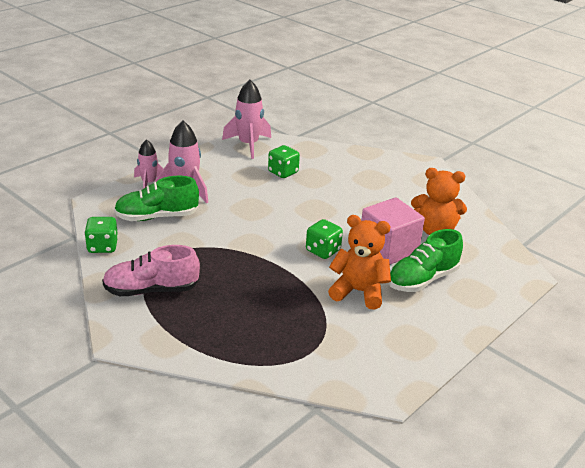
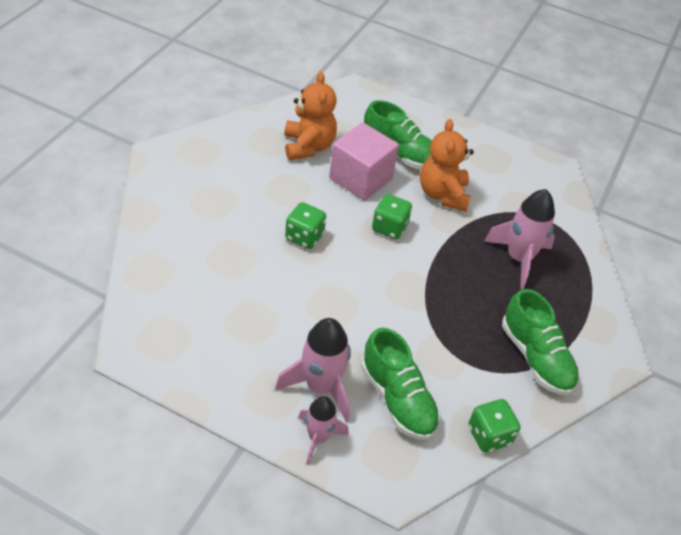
camera: 110 degrees left, 15 degrees up
pink shoe [102,245,200,296] -> green shoe [502,289,579,395]
pink rocket [222,80,271,159] -> pink rocket moved to [484,189,555,289]
green dice [268,145,300,178] -> green dice moved to [285,202,326,249]

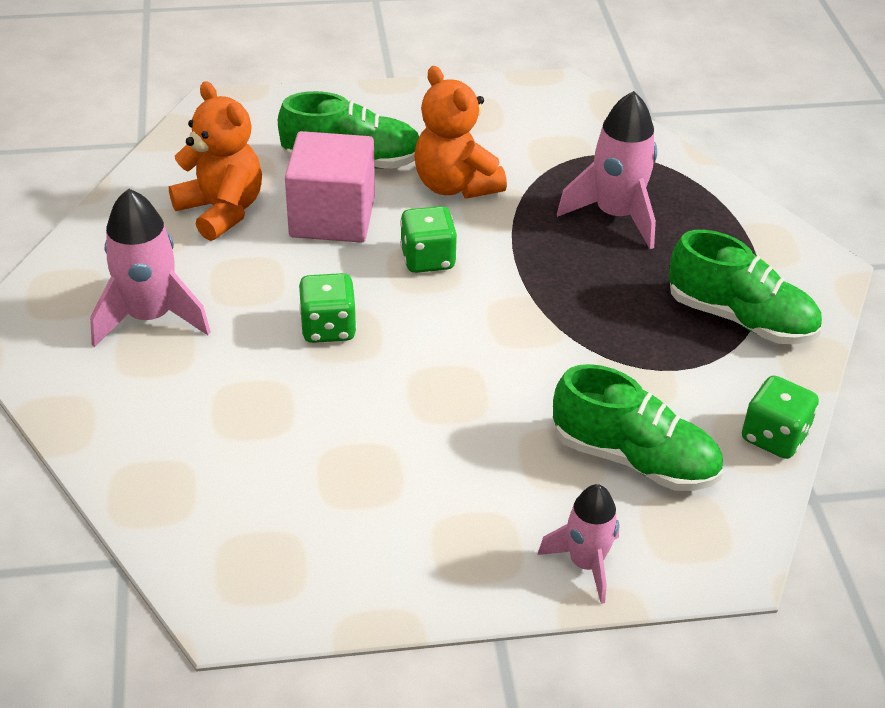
camera: 30 degrees left, 5 degrees down
pink rocket [275,318,351,422] -> pink rocket moved to [90,188,211,348]

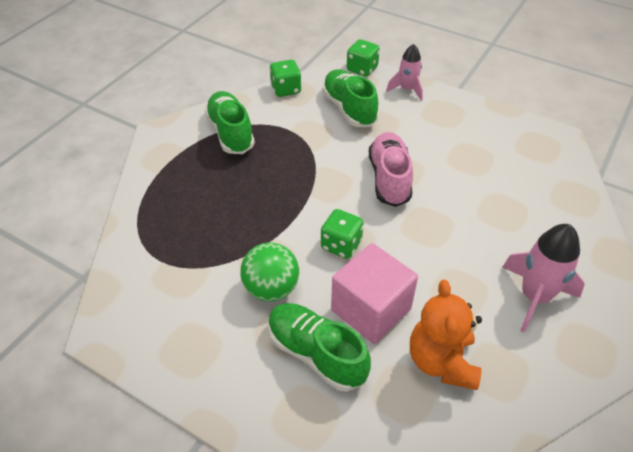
camera: 140 degrees left, 5 degrees up
green dice [299,273,357,343] -> green dice moved to [347,39,380,77]
orange teddy bear [414,66,507,199] -> green ball [240,243,299,301]
pink rocket [557,91,657,249] -> none
none -> pink shoe [369,132,413,207]

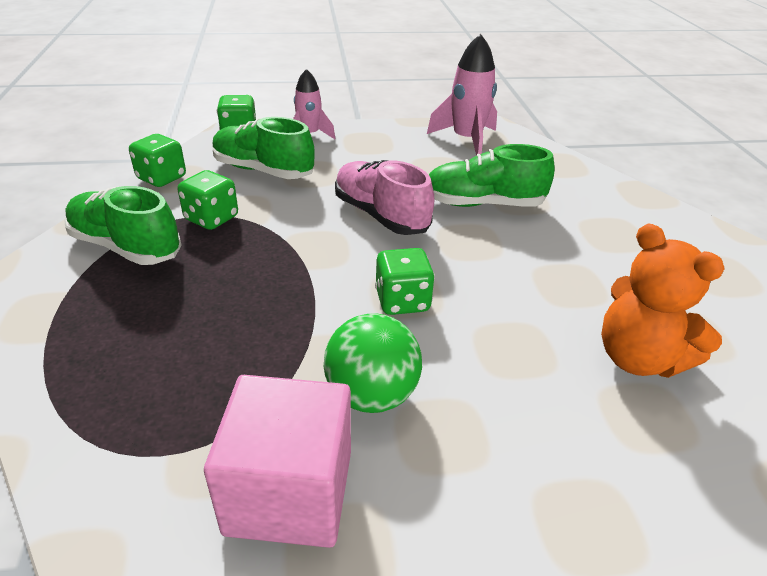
camera: 40 degrees left, 10 degrees down
green shoe [268,303,371,391] -> green shoe moved to [429,144,555,207]
pink cube [331,243,418,344] -> pink cube moved to [204,375,351,548]
pink rocket [503,224,585,332] -> pink rocket moved to [427,34,497,155]
none -> green dice [178,170,238,230]

